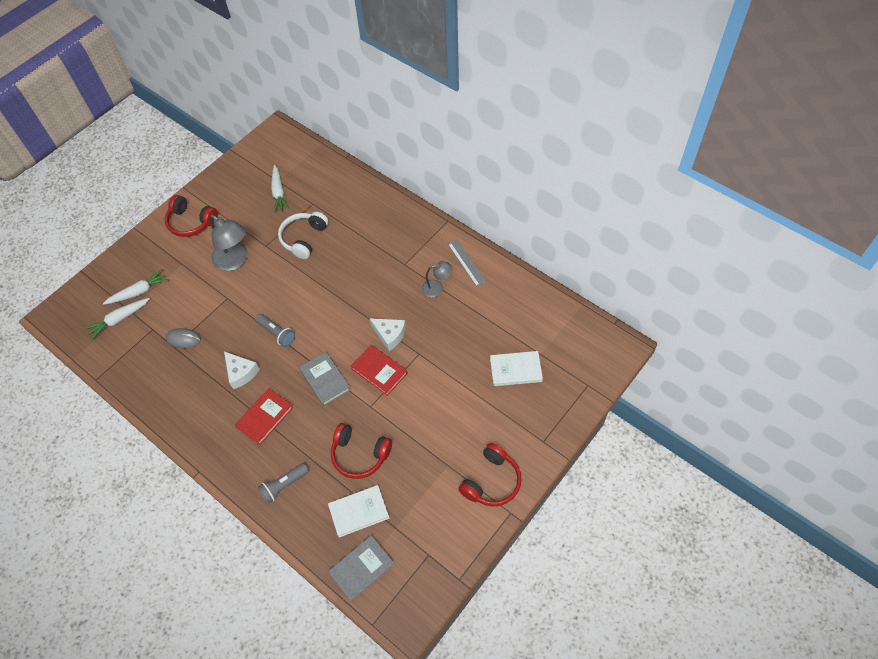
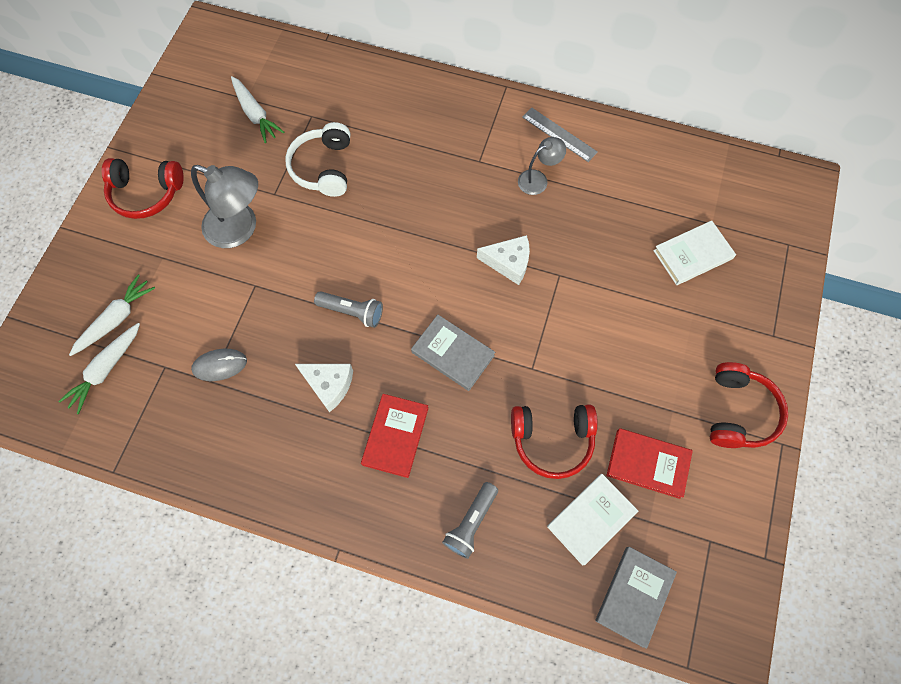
camera: 25 degrees left, 10 degrees up
red book [351,345,408,396] -> red book moved to [606,428,693,499]

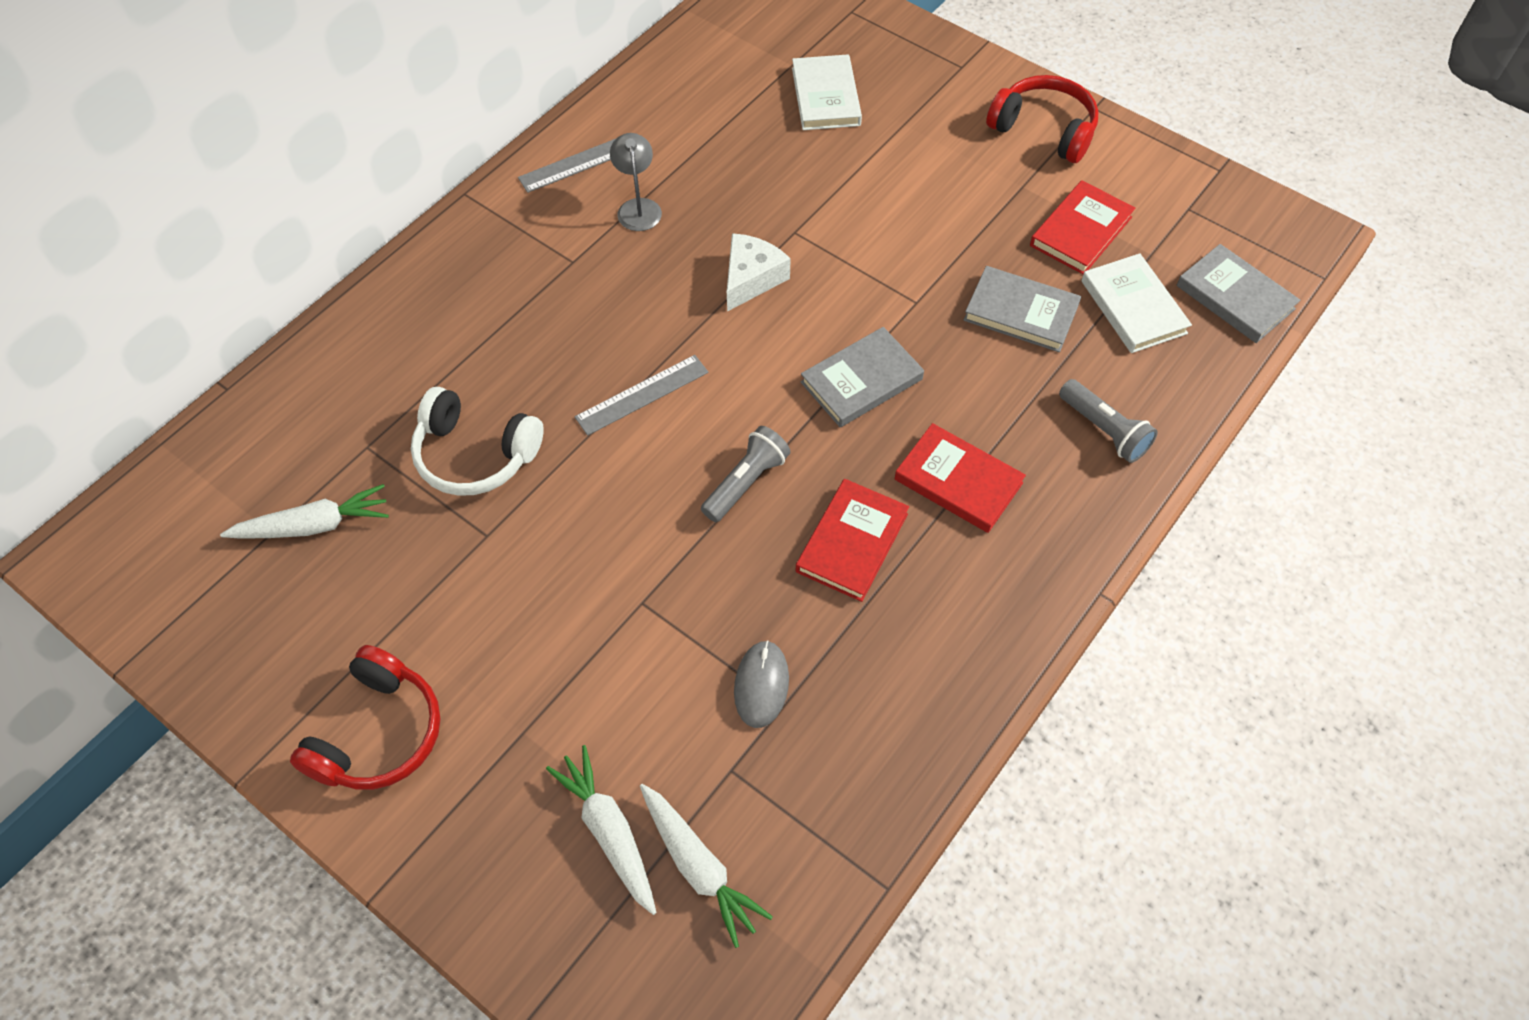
camera: 70 degrees left, 10 degrees down
grey lamp [191,165,258,248] -> none
white cheese [295,364,353,412] -> red book [796,479,909,602]
red headphones [511,405,598,479] -> grey book [964,266,1081,352]
none -> grey ruler [575,355,708,436]

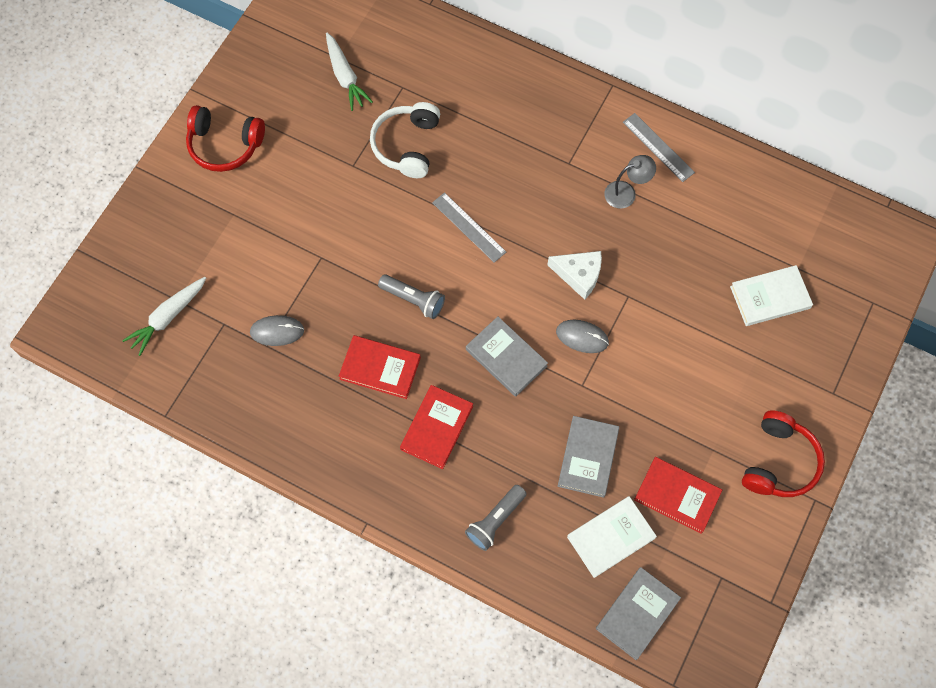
camera: 80 degrees right, 10 degrees up
white carrot [546,745,657,915] -> none
none -> grey mouse [556,320,609,353]

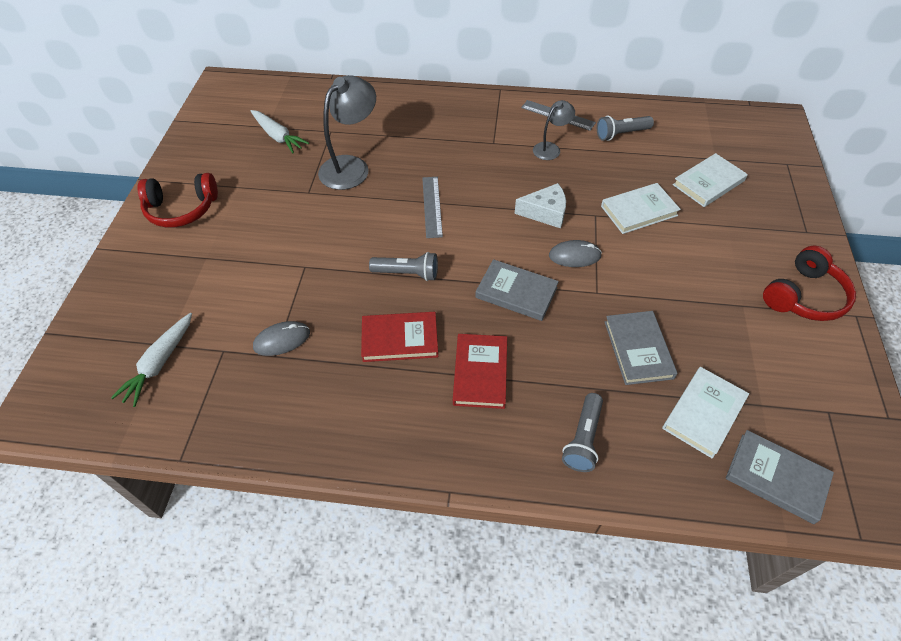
camera: 20 degrees left, 15 degrees down
white headphones [370,102,440,178] -> grey lamp [318,75,376,190]
grey ruler [432,192,506,263] -> grey ruler turned 60 degrees clockwise [422,177,443,238]
grey book [596,567,681,660] -> grey book turned 75 degrees counterclockwise [726,430,834,524]
red book [634,457,722,534] -> none
red headphones [742,410,825,497] -> red headphones turned 45 degrees clockwise [763,246,856,321]
none -> grey flashlight [597,116,654,141]
none -> white book [601,183,681,234]

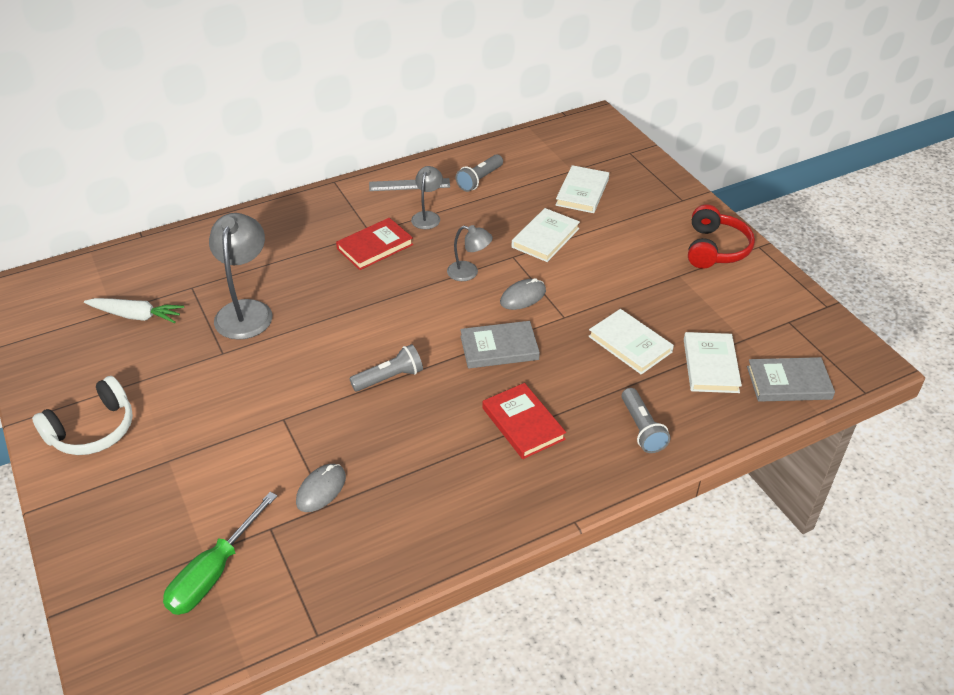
camera: 35 degrees left, 10 degrees down
white carrot [111,313,192,407] -> green screwdriver [163,492,277,615]
red headphones [138,173,218,228] -> white headphones [32,376,133,455]
red book [361,312,438,362] -> red book moved to [336,218,413,270]
grey ruler [422,177,443,238] -> none
white cheese [514,183,566,228] -> grey lamp [447,225,493,281]
grey book [605,311,678,385] -> white book [588,309,674,375]

